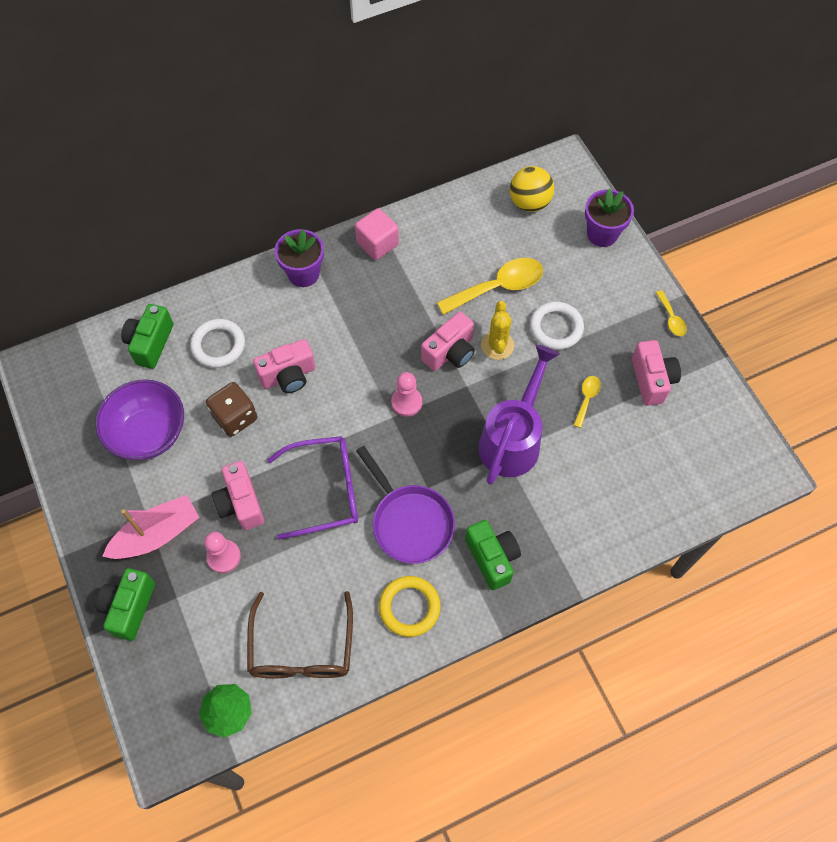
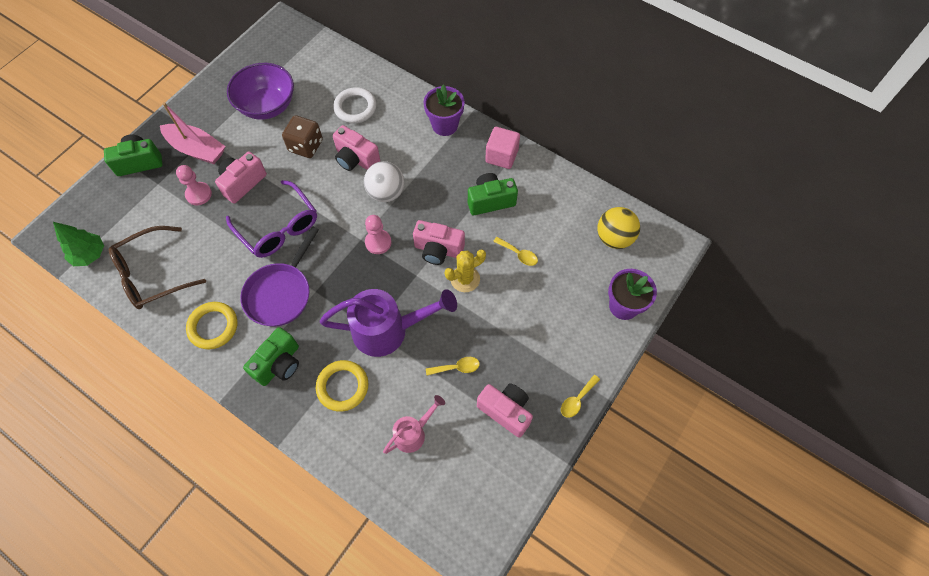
camera: 60 degrees right, 0 degrees up
green camera [121,304,173,369] -> green camera moved to [468,173,518,215]
yellow spoon [437,258,543,315] -> yellow spoon [493,237,538,266], size x0.49
white ring [530,301,584,350] -> none
pink camera [632,340,681,406] -> pink camera turned 105 degrees counterclockwise [477,383,533,438]
none -> yellow ring [316,360,368,411]
none -> white ball [364,161,404,202]
none -> pink watering can [383,395,445,454]

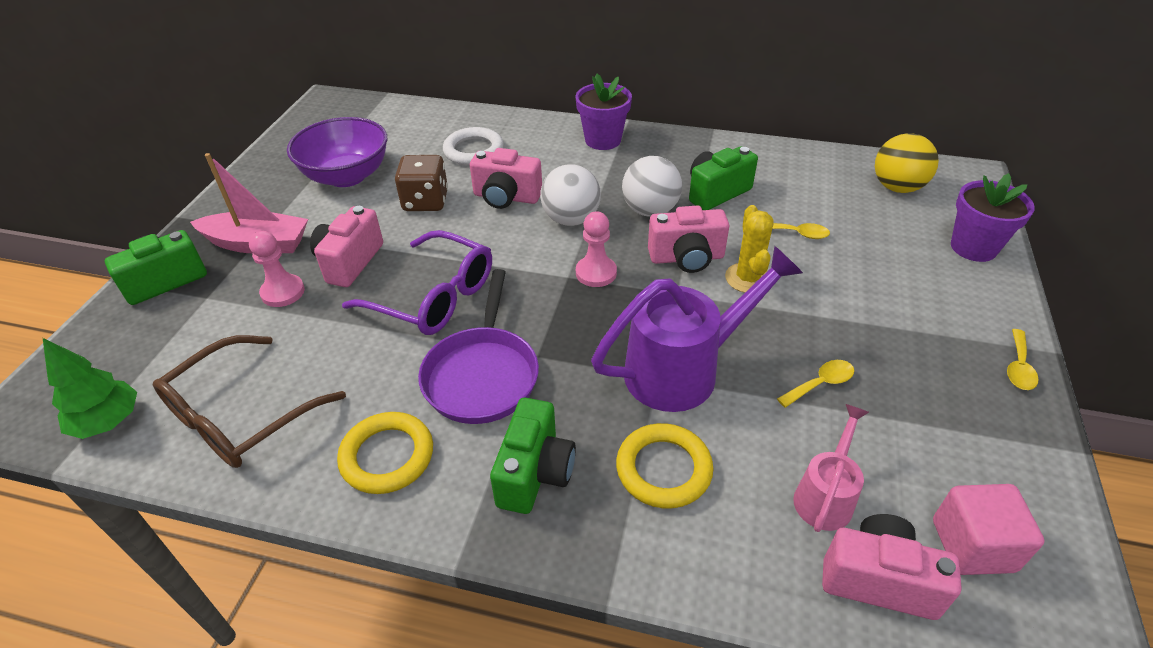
camera: 20 degrees left, 20 degrees down
yellow cactus [445,249,486,292] -> yellow cactus turned 45 degrees counterclockwise [725,205,774,293]
pink camera [477,383,533,438] -> pink camera moved to [822,514,962,620]
pink cube [485,127,520,169] -> pink cube moved to [933,484,1044,575]
none -> white ball [622,156,682,217]

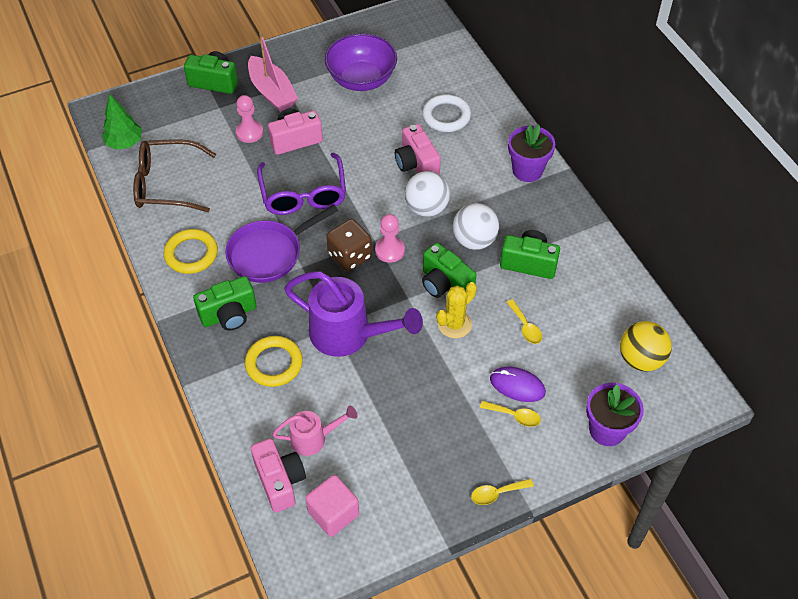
camera: 50 degrees right, 10 degrees up
brown dice [395,155,448,211] -> brown dice moved to [326,219,372,272]
pink camera [648,205,729,273] -> green camera [422,243,476,298]
yellow spoon [777,360,854,408] -> yellow spoon moved to [480,401,541,427]
none -> purple mouse [490,367,546,402]

